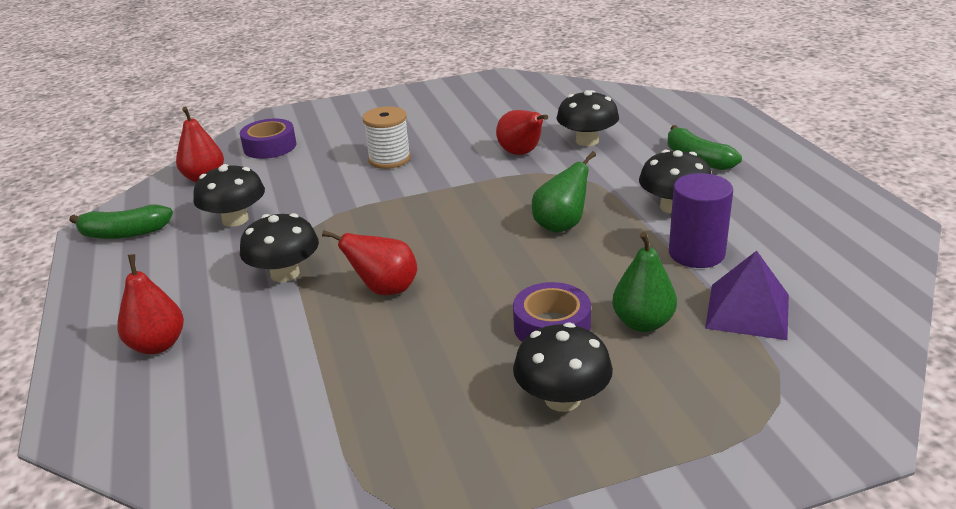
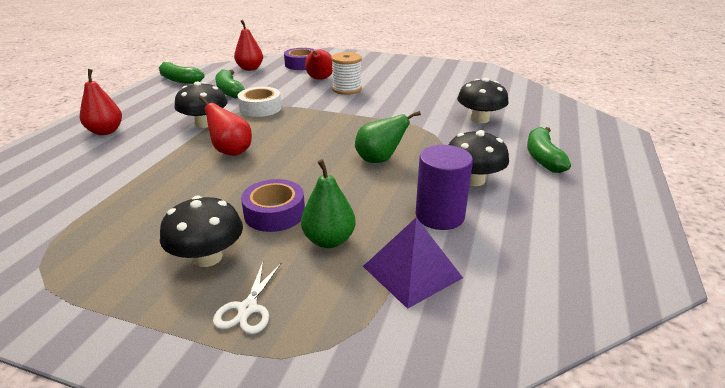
camera: 35 degrees right, 0 degrees up
black mushroom [193,164,265,227] -> green banana [215,69,245,99]
red pear [496,110,548,155] -> red pear moved to [305,50,333,80]
none -> white scissors [213,262,282,334]
none -> white tape [238,87,282,117]

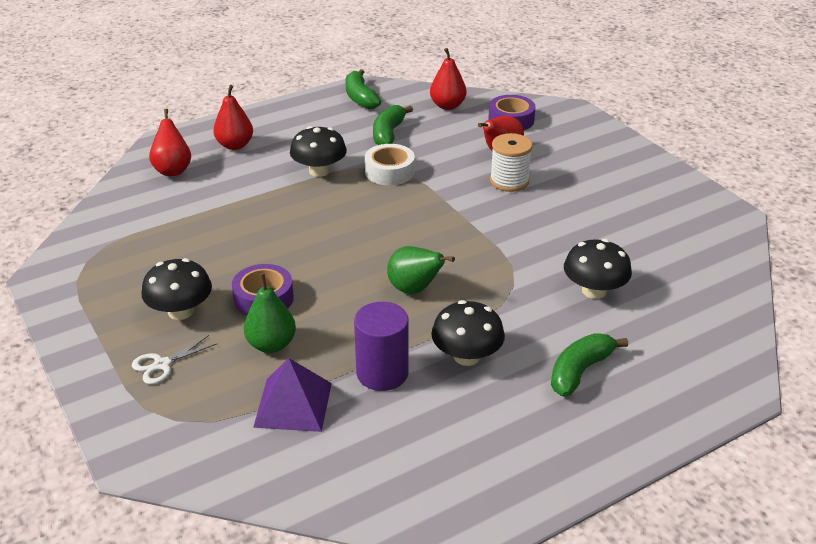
camera: 40 degrees right, 5 degrees up
red pear [199,96,252,156] -> red pear moved to [149,109,191,176]

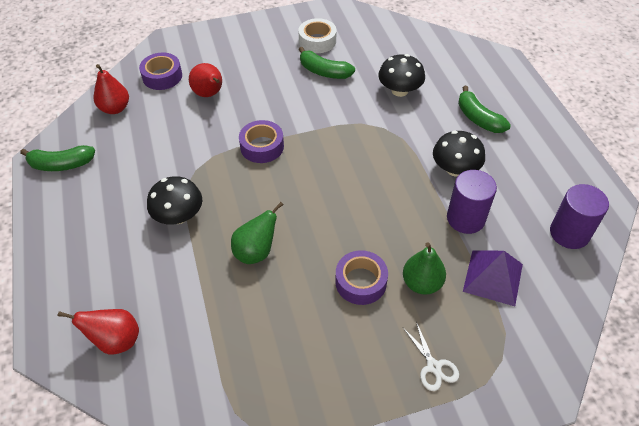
camera: 75 degrees left, 15 degrees up
black mushroom [141,258,212,320] -> none
red pear [213,85,253,150] -> none
white tape [365,144,415,185] -> white tape moved to [299,18,336,53]
green banana [373,105,413,145] -> green banana moved to [299,47,355,79]
green pear [387,246,455,294] -> green pear moved to [231,202,284,264]
white spool [490,133,533,192] -> none
none -> purple tape [239,120,284,163]
none -> purple cylinder [550,184,609,249]

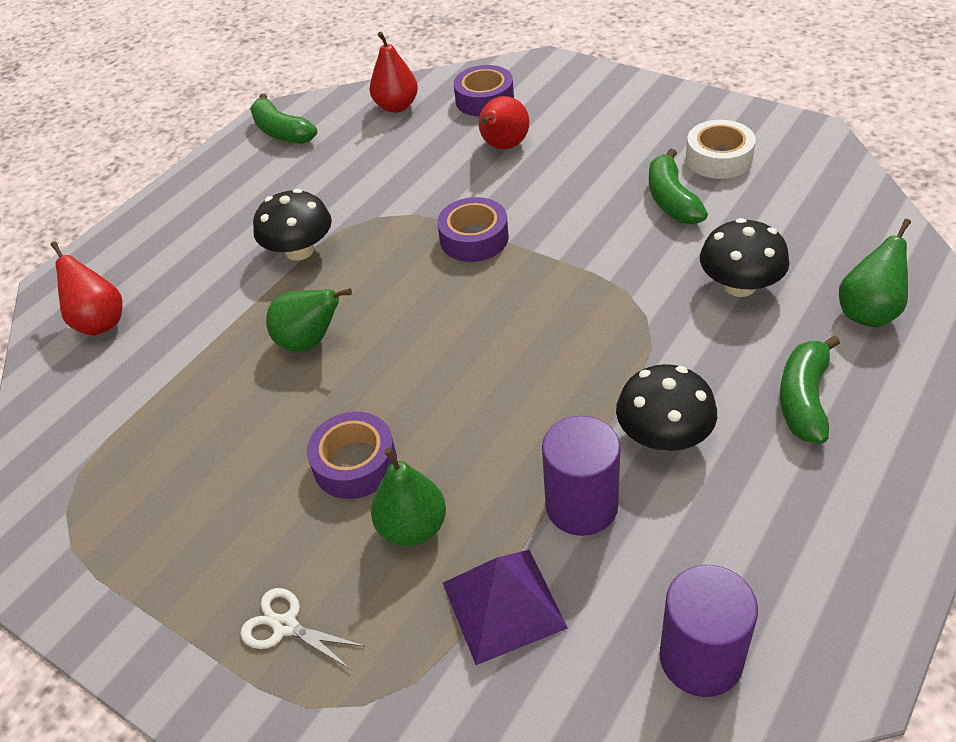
camera: 55 degrees right, 5 degrees down
white scissors [403,322,459,391] -> white scissors turned 90 degrees clockwise [240,588,366,670]
none -> green pear [839,219,911,328]

